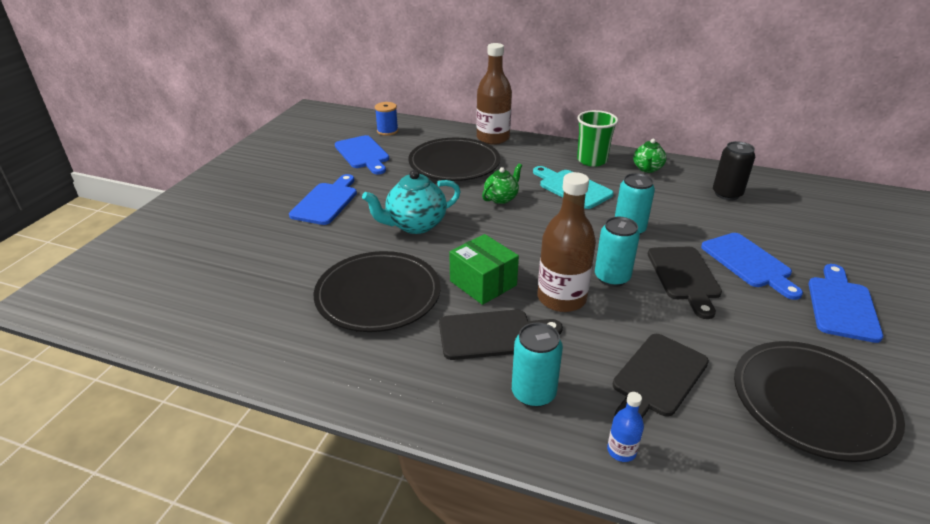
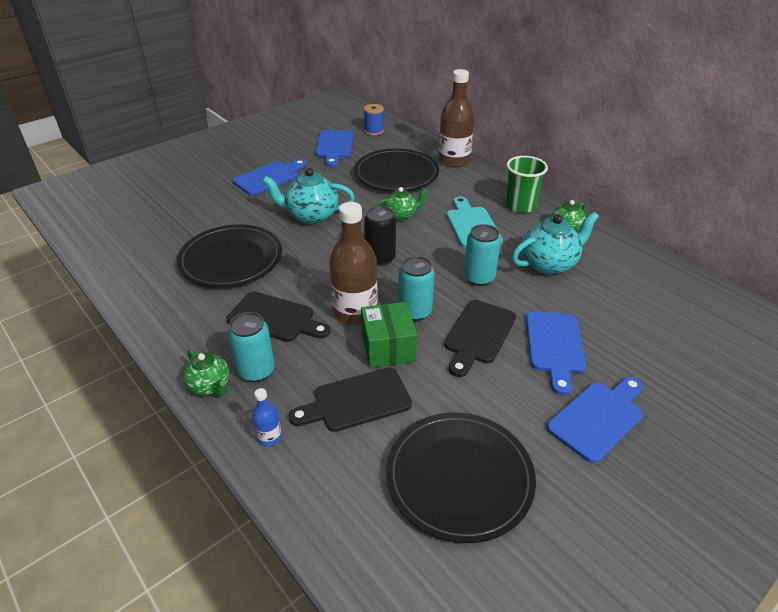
camera: 30 degrees right, 5 degrees up
green box [449,234,519,305] -> green box moved to [361,302,417,368]
black can [713,141,755,200] -> black can moved to [364,206,396,266]
none -> green teapot [183,349,229,396]
none -> turquoise teapot [512,212,599,275]

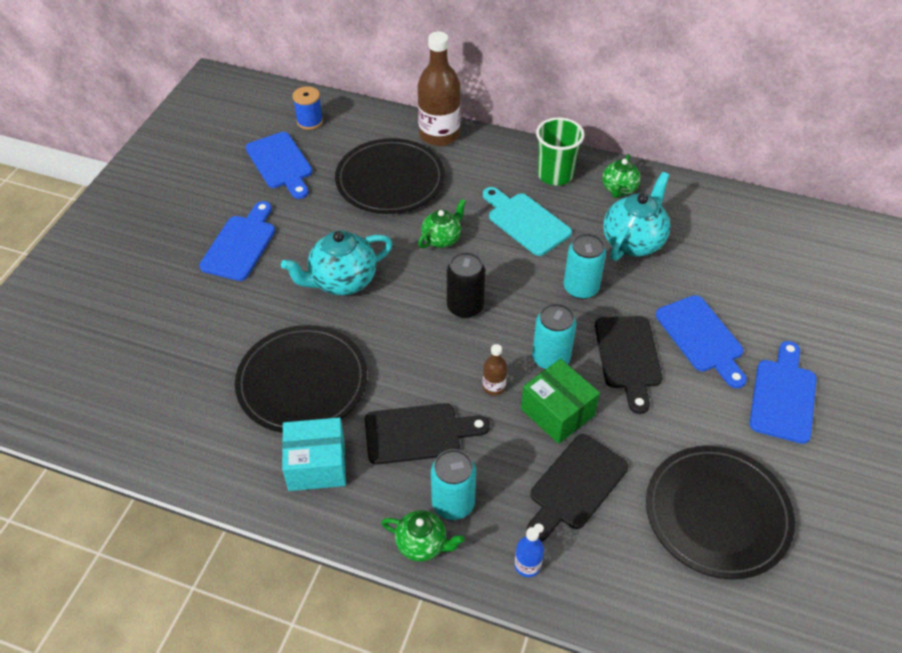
camera: 30 degrees left, 10 degrees up
brown bottle [329,202,378,325] -> brown bottle [483,344,507,396], size x0.45
none -> turquoise box [282,417,346,491]

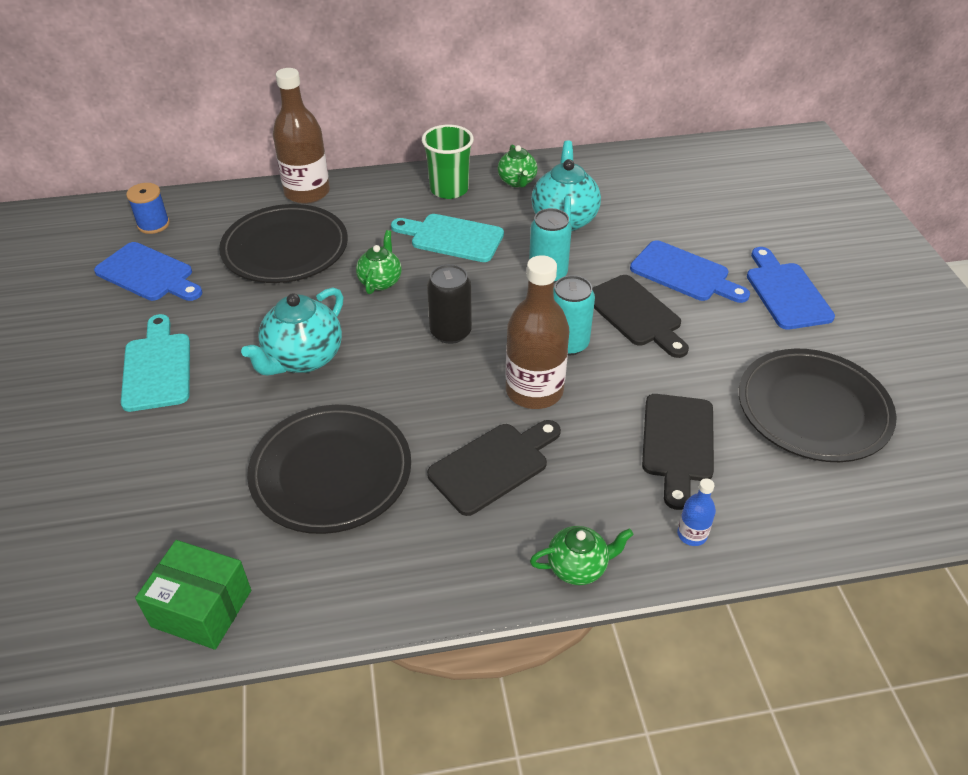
camera: 30 degrees left, 5 degrees down
blue cutting board [199,201,275,281] -> turquoise cutting board [121,314,190,412]
turquoise box [282,417,346,491] -> none
turquoise can [431,449,476,520] -> none
brown bottle [483,344,507,396] -> brown bottle [506,255,569,409], size x2.22
green box [521,359,600,444] -> green box moved to [135,540,251,650]

